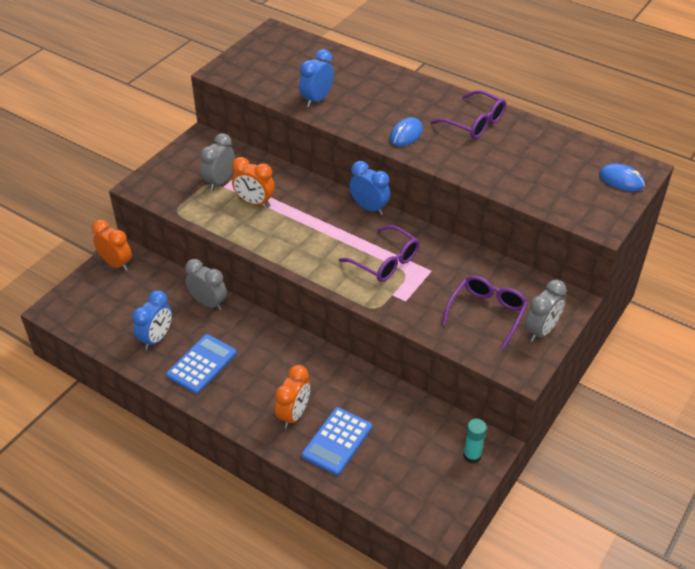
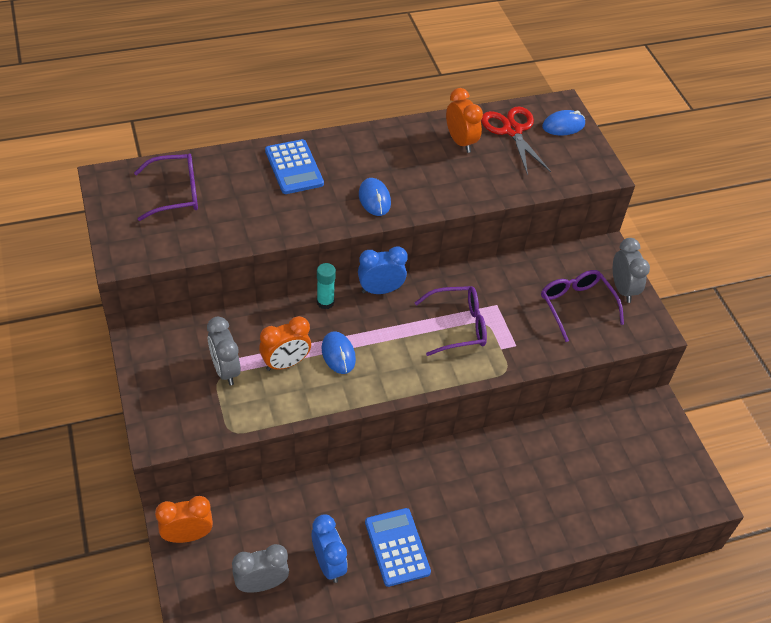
camera: 55 degrees left, 5 degrees up
grey clock [185,259,227,311] -> grey clock moved to [232,544,289,593]
orange clock [275,365,310,428] -> orange clock moved to [446,88,483,153]
blue clock [299,49,334,107] -> none
blue calculator [302,407,372,476] -> blue calculator moved to [265,139,324,194]
purple glasses [430,90,506,139] -> purple glasses moved to [134,153,198,221]
turquoise glue stick [463,419,487,463] -> turquoise glue stick moved to [317,263,336,309]
none -> blue mouse [322,331,356,374]
none -> red scissors [481,106,551,175]

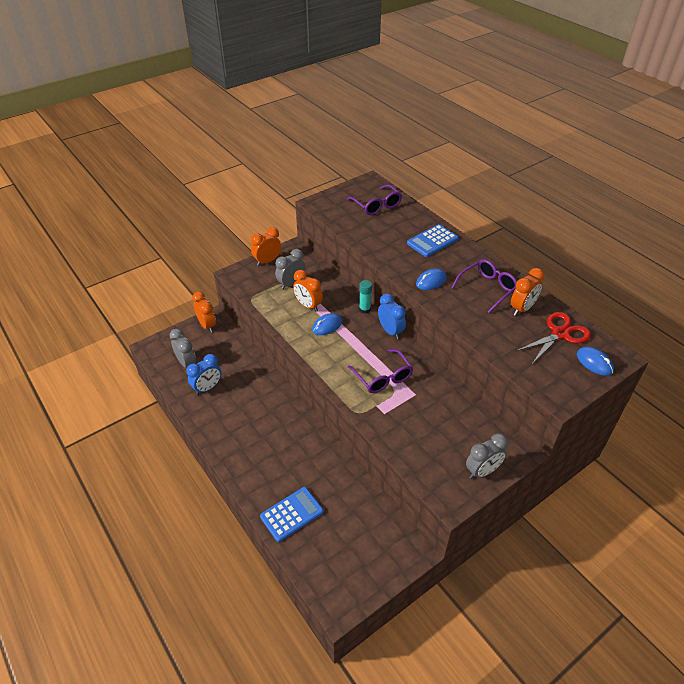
camera: 75 degrees right, 5 degrees down
blue calculator [365,508,431,587] -> blue calculator moved to [260,487,324,542]
purple glasses [541,270,624,342] -> purple glasses moved to [451,259,517,313]
none -> orange clock [251,227,281,266]

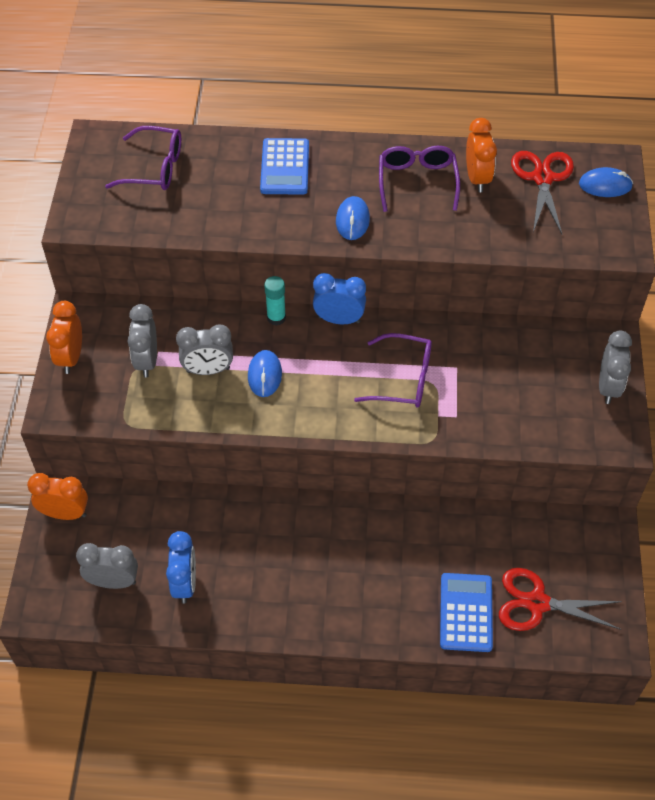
camera: 50 degrees left, 10 degrees up
orange clock [293,270,323,312] -> grey clock [176,325,233,375]
none -> red scissors [499,568,622,631]

